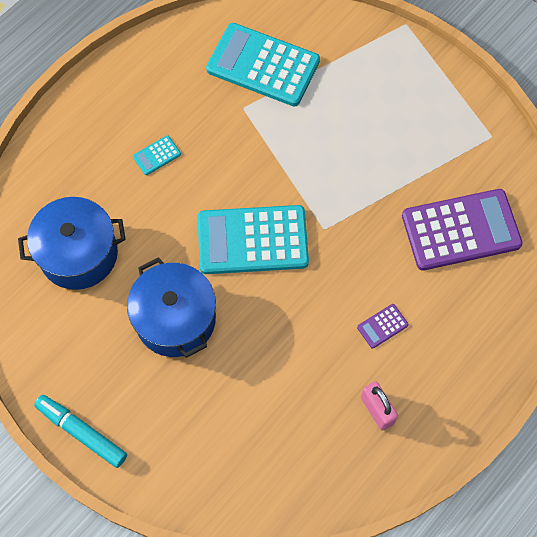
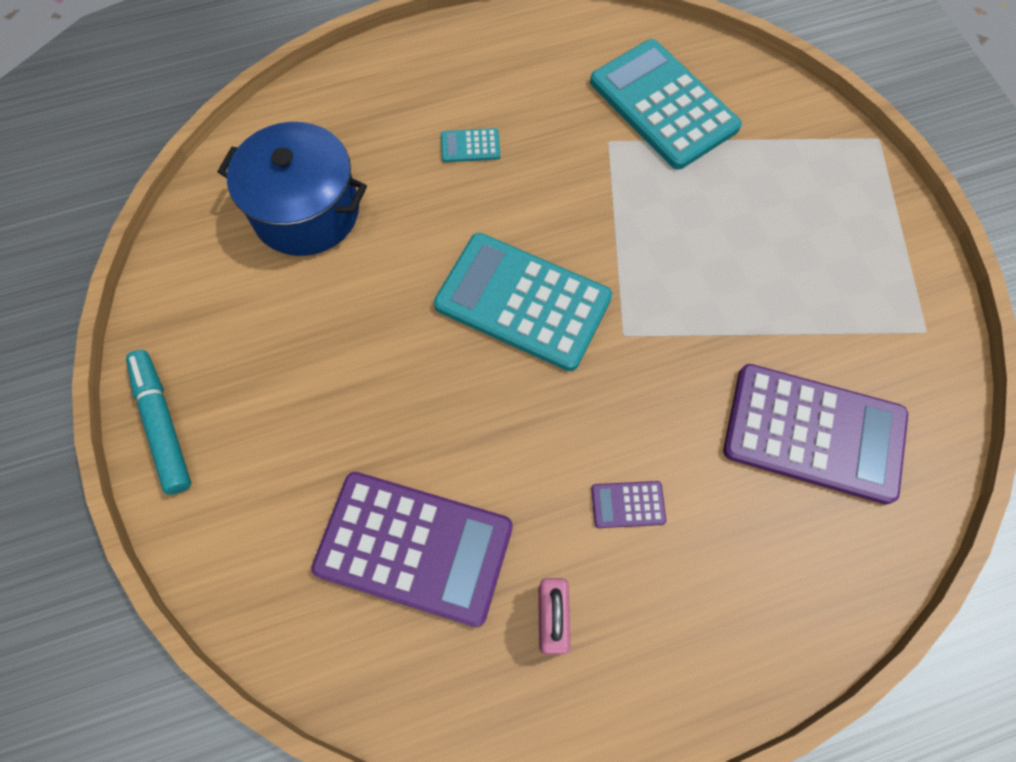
camera: 30 degrees right, 0 degrees up
blue pot [127,257,216,358] -> none
none -> purple calculator [311,472,513,627]

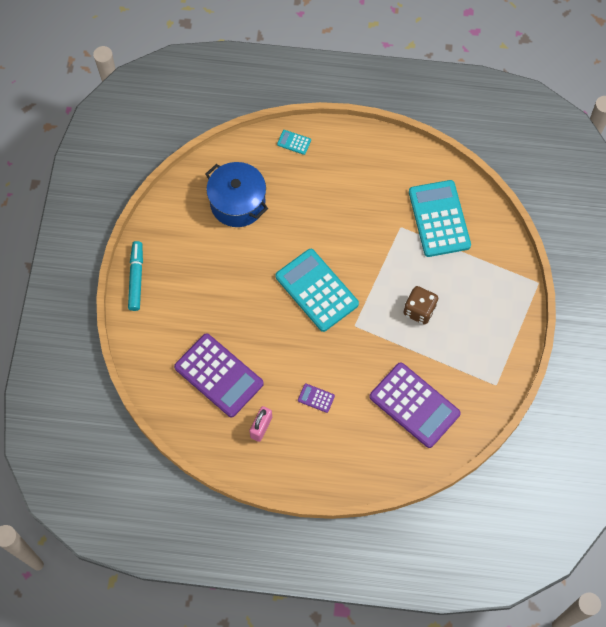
camera: 25 degrees right, 0 degrees up
turquoise calculator [441,128,500,162] -> turquoise calculator moved to [277,130,311,155]
none -> brown dice [403,286,438,325]

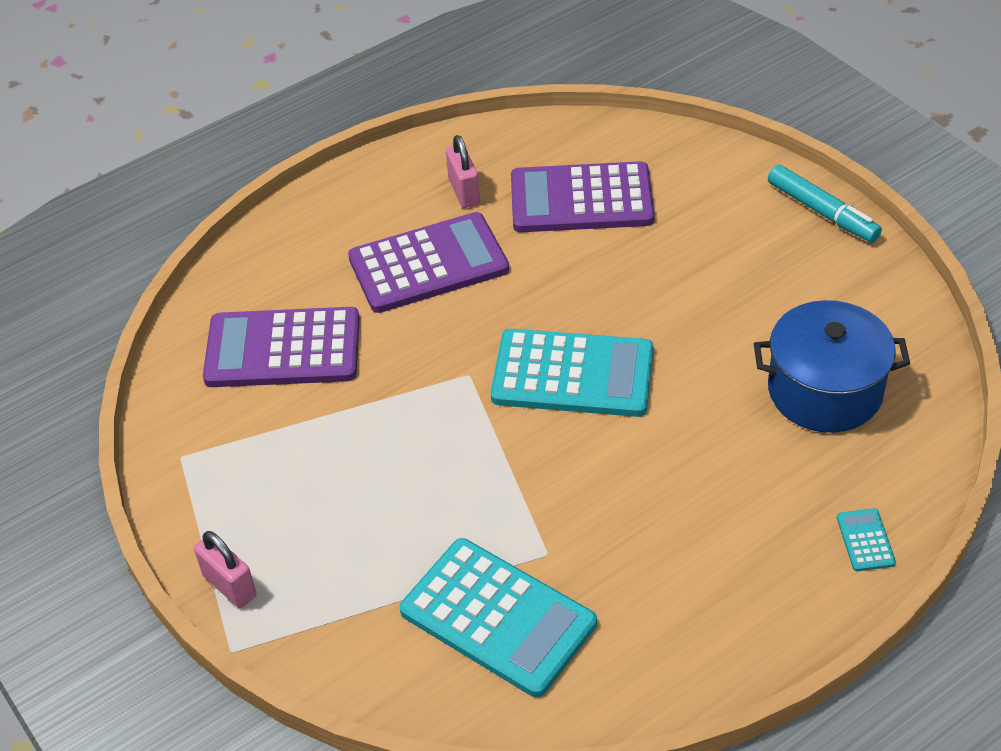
camera: 140 degrees right, 20 degrees down
turquoise calculator [277,130,311,155] -> turquoise calculator turned 75 degrees counterclockwise [837,508,896,571]
purple calculator [298,384,335,413] -> purple calculator [348,212,509,313], size x2.46
brown dice [403,286,438,325] -> none
none -> pink padlock [194,531,256,608]

